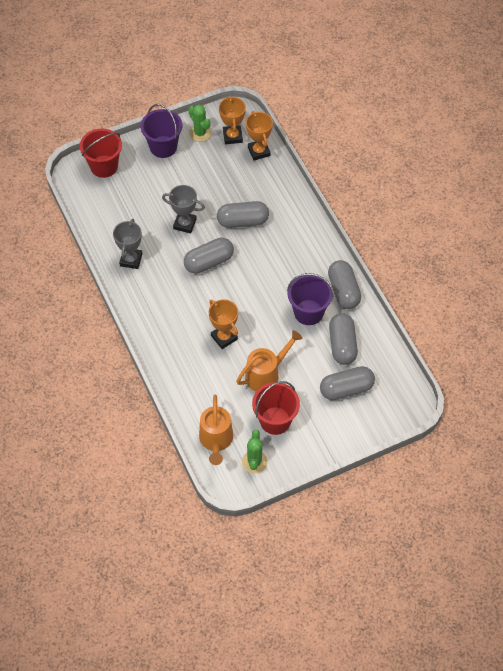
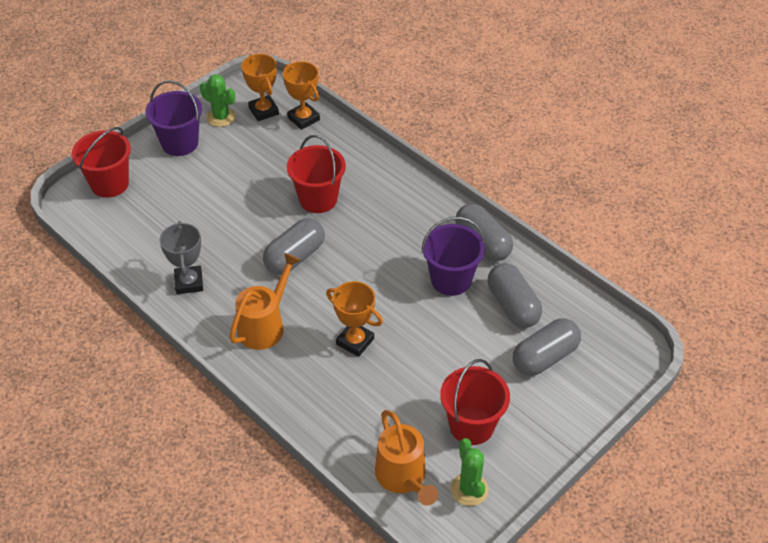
camera: 20 degrees left, 10 degrees down
grey trophy [162,185,205,233] -> none
grey capsule [217,201,269,228] -> red bucket [287,135,346,213]
orange watering can [236,330,303,391] -> orange watering can moved to [229,253,300,350]

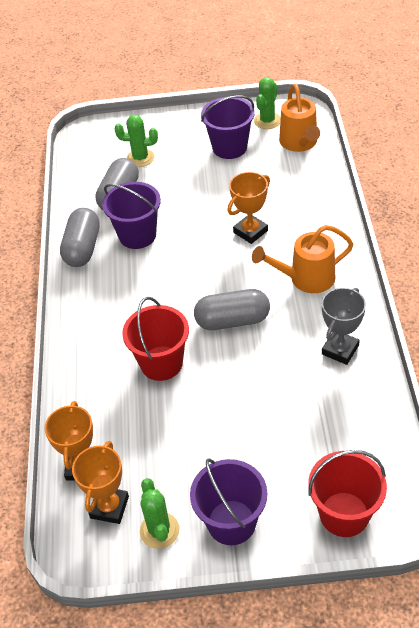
camera: 135 degrees left, 0 degrees up
orange trophy [326,281,383,357] -> orange trophy turned 60 degrees clockwise [227,172,270,244]
orange watering can [375,410,438,506] -> orange watering can turned 150 degrees clockwise [279,84,320,152]
red bucket [440,359,510,445] -> purple bucket [201,95,255,159]
grey capsule [513,318,581,376] -> green cactus [115,115,158,167]

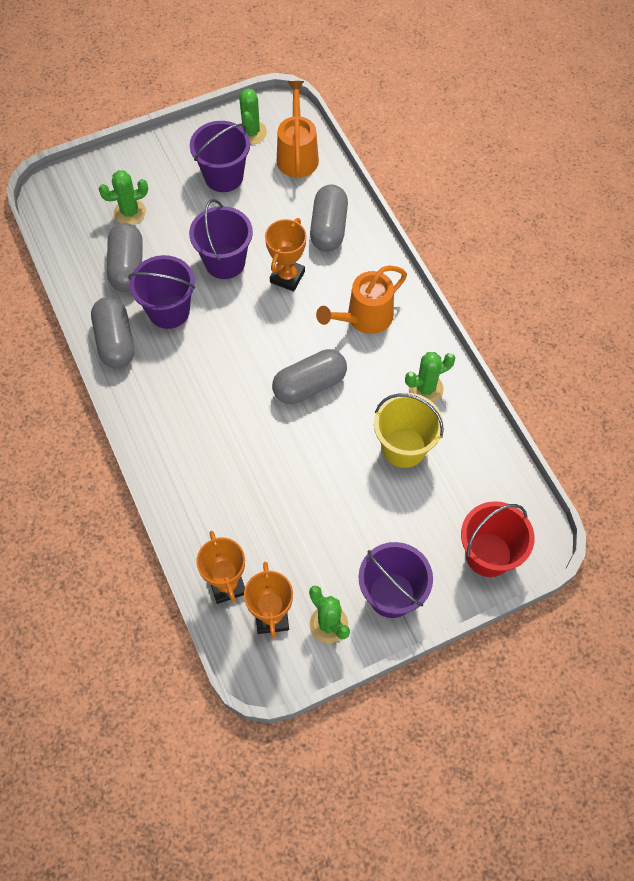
camera: 25 degrees left, 15 degrees up
red bucket [122,297,189,381] -> none
orange watering can [279,84,320,152] -> orange watering can turned 150 degrees counterclockwise [277,81,319,178]
grey trophy [322,288,366,365] -> green cactus [405,352,456,403]
none -> purple bucket [189,199,253,279]
none -> grey capsule [310,185,348,252]
none -> yellow bucket [374,393,444,468]

